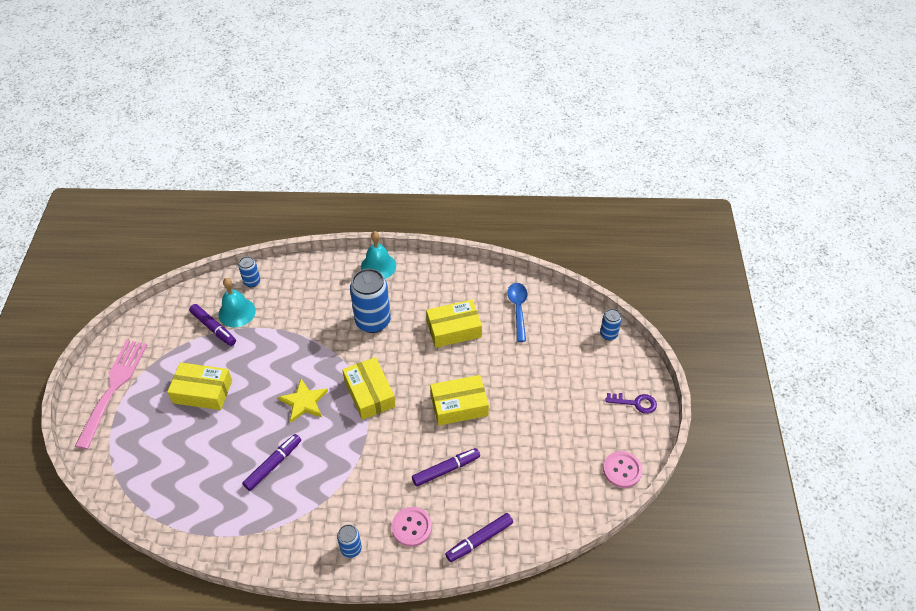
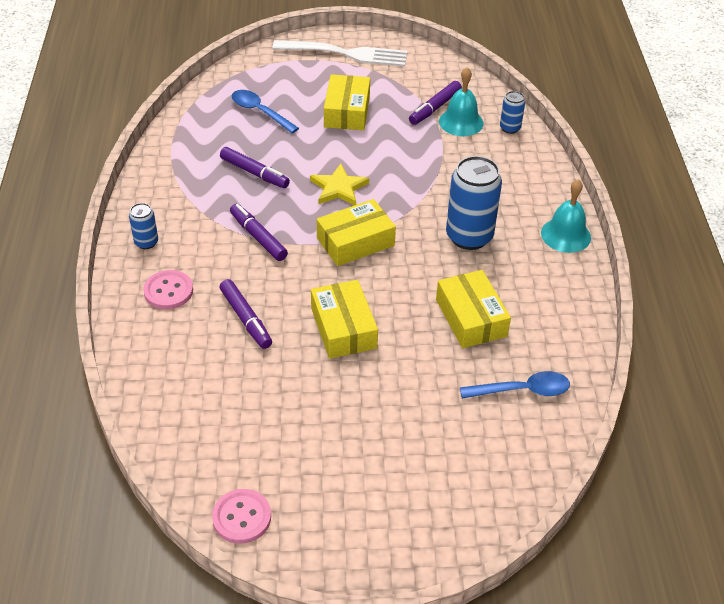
camera: 85 degrees right, 5 degrees down
pink fork [75,340,147,449] -> white fork [272,40,408,67]
purple marker [445,513,513,562] -> purple marker moved to [230,204,288,261]
blue can [600,309,622,340] -> none
purple key [605,393,657,414] -> none
none -> blue spoon [232,90,299,133]

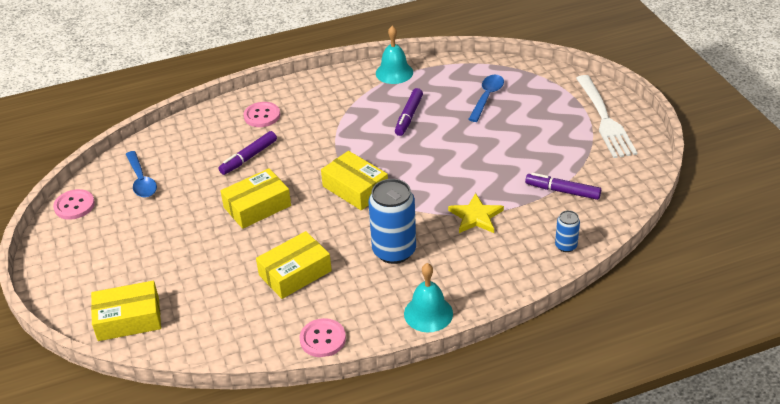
camera: 75 degrees right, 5 degrees down
blue can [129,203,158,249] -> none
purple marker [230,204,288,261] -> none
yellow star [310,164,369,205] -> yellow star moved to [448,193,504,233]
yellow box [324,74,370,130] -> yellow box moved to [91,281,161,341]
turquoise bell [439,67,484,136] -> turquoise bell moved to [376,26,413,84]
blue spoon [460,371,570,399] -> blue spoon moved to [126,151,157,198]
none -> pink button [300,318,346,357]

